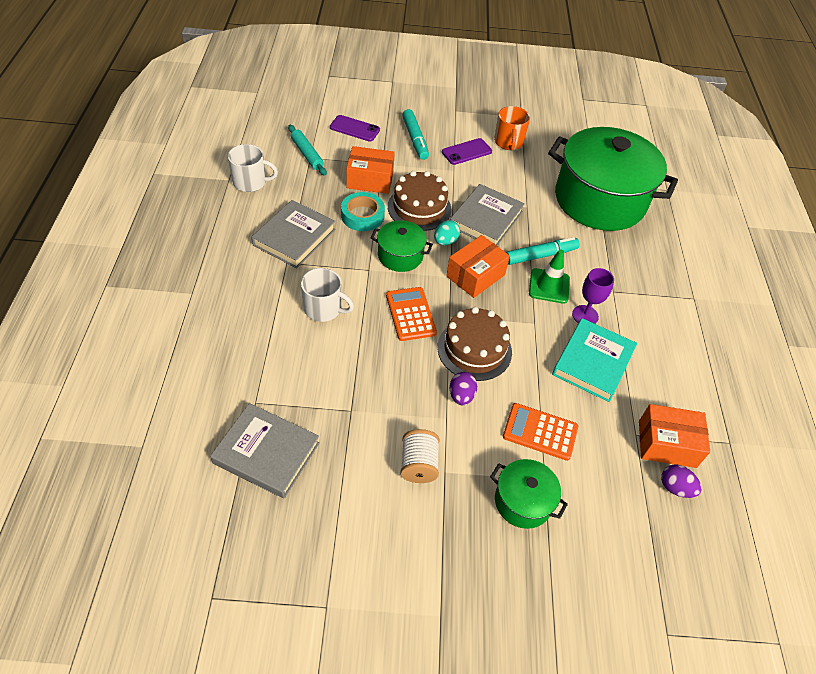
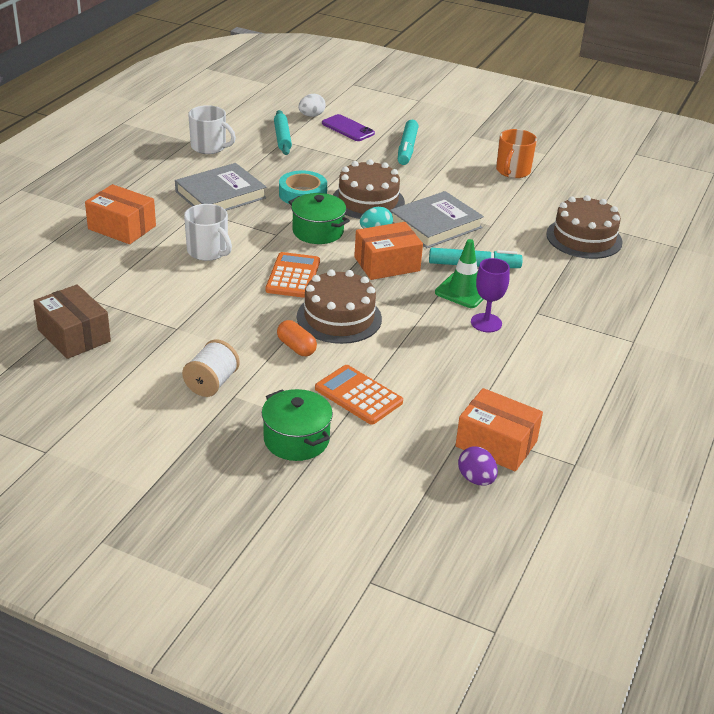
camera: 25 degrees right, 15 degrees down
grey book [210,403,320,498] -> brown box [33,284,111,359]
orange box [346,146,395,194] -> orange box moved to [85,184,156,244]
purple phone [442,138,492,165] -> none
purple egg [450,372,477,405] -> orange capsule [277,320,317,356]
green pot [548,127,678,231] -> brown cake [546,195,623,259]
turquoise book [552,318,637,402] -> none
none -> white egg [298,94,326,117]

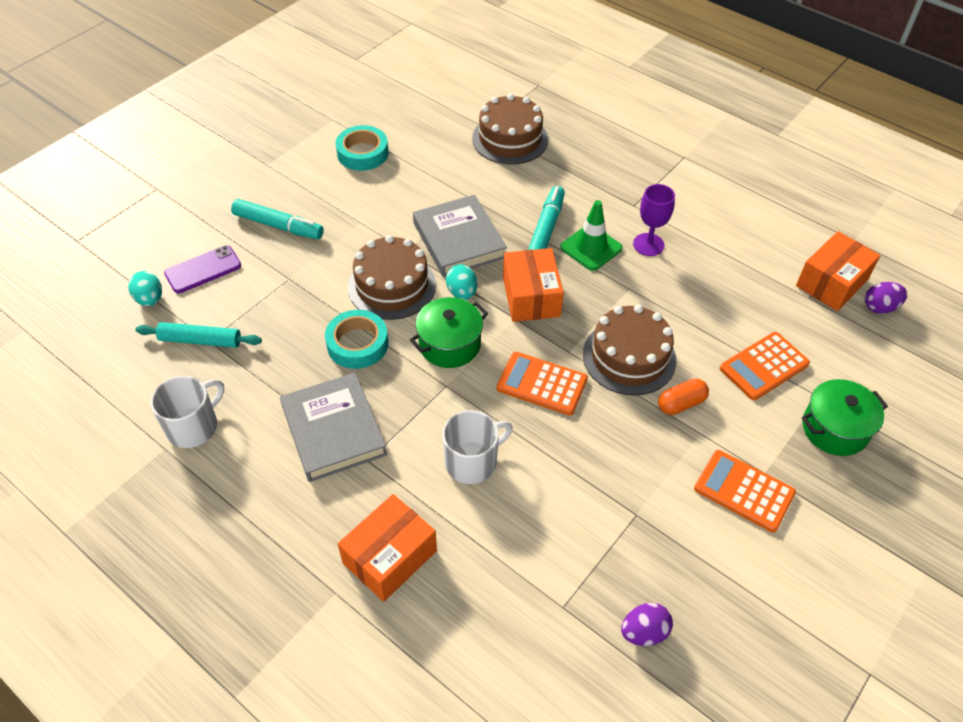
camera: 75 degrees left, 15 degrees up
brown box [33,284,111,359] -> purple egg [621,603,673,646]
white spool [182,339,240,397] -> orange calculator [694,450,796,532]
white egg [298,94,326,117] -> turquoise egg [128,271,162,306]
orange mug [496,129,537,178] -> turquoise tape [335,125,389,171]

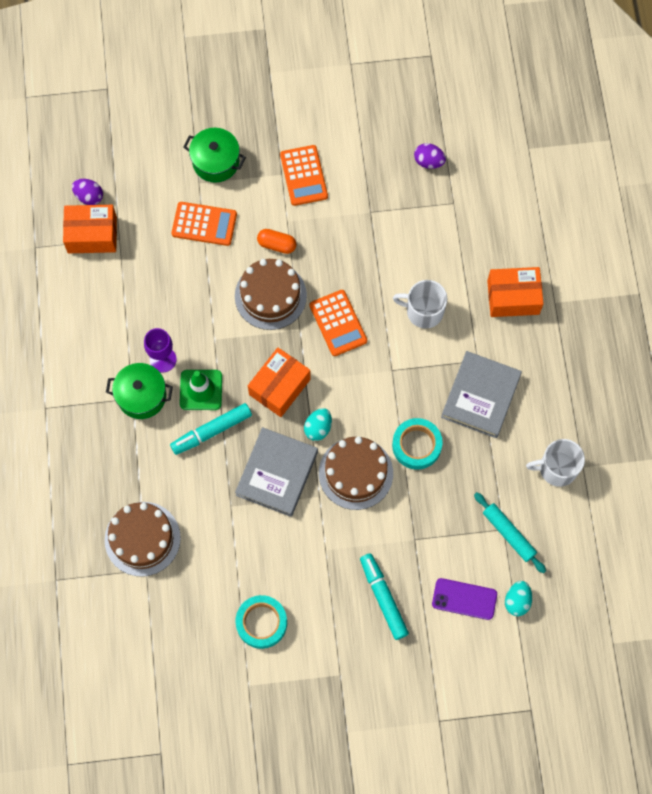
camera: 135 degrees left, 20 degrees up
green pot [410,297,488,368] -> green pot moved to [106,363,173,419]

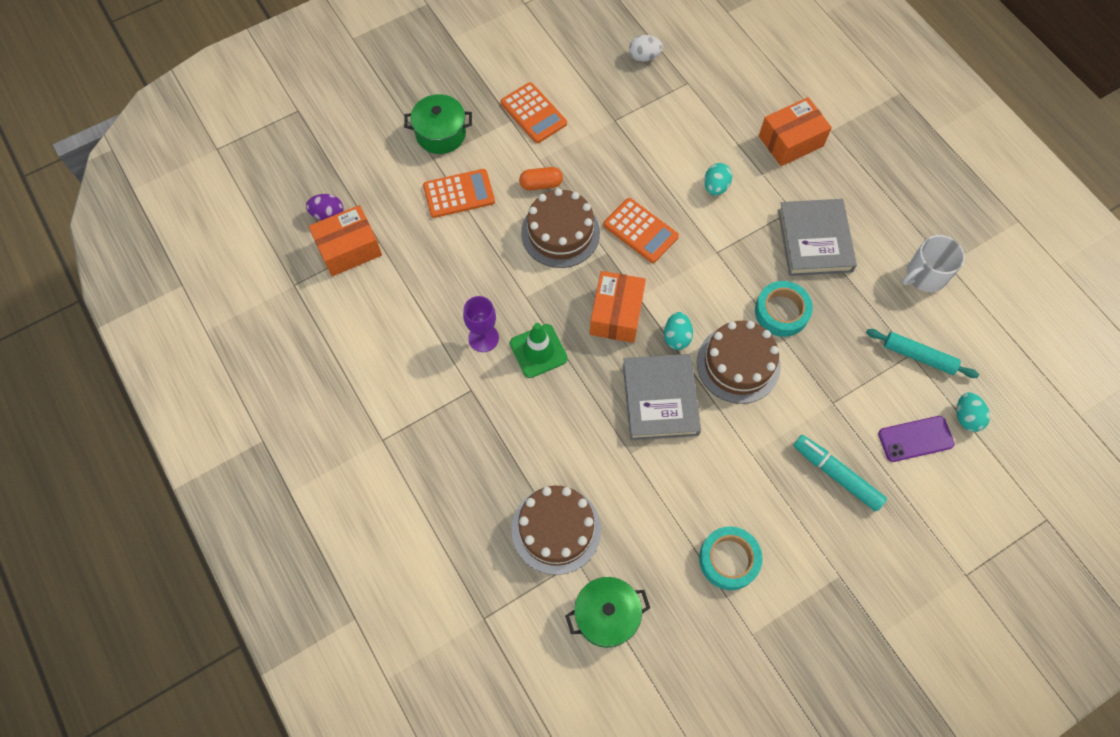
camera: 25 degrees left, 5 degrees down
green pot [106,363,173,419] -> green pot moved to [565,577,650,648]
turquoise marker [170,403,252,455] -> none
white mug [393,280,447,329] -> turquoise egg [704,163,732,196]
purple egg [414,143,446,169] -> white egg [629,35,663,62]

